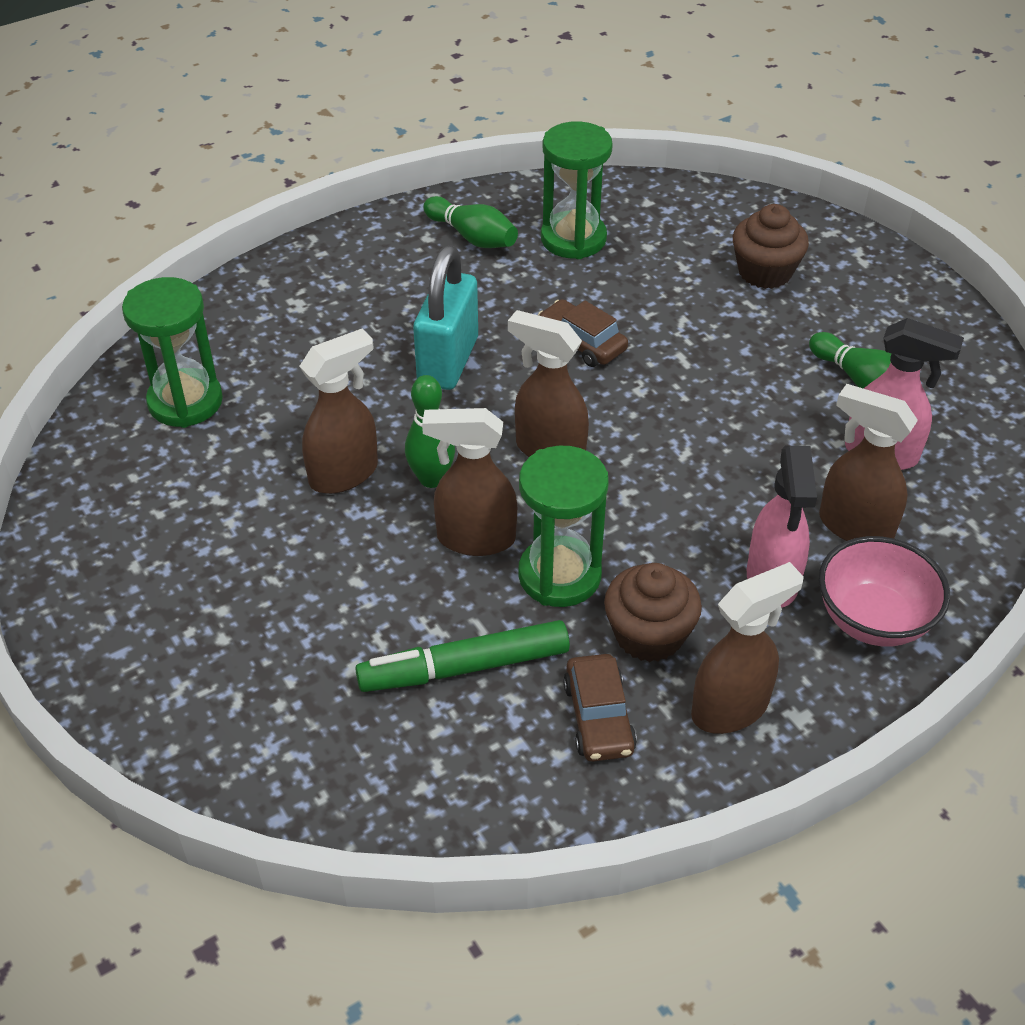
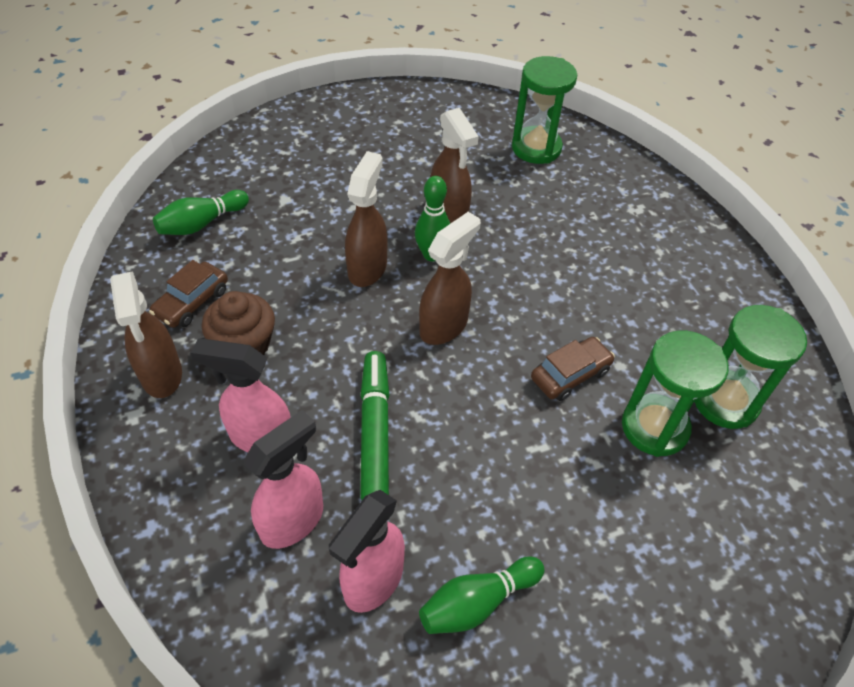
camera: 100 degrees right, 5 degrees up
green marker [355,620,570,692] -> green marker moved to [360,351,390,500]
turquoise padlock [413,245,478,390] -> none
green bowling pin [423,196,518,248] -> green bowling pin moved to [153,190,249,235]
green hourglass [518,446,608,607] -> green hourglass moved to [622,331,728,457]
brown car [563,654,637,762] -> brown car turned 60 degrees counterclockwise [149,260,228,328]
brown cupcake [733,204,809,289] -> none
brown spray bottle [819,384,918,541] -> pink spray bottle [243,410,323,549]
pink bowl [819,536,950,647] -> none

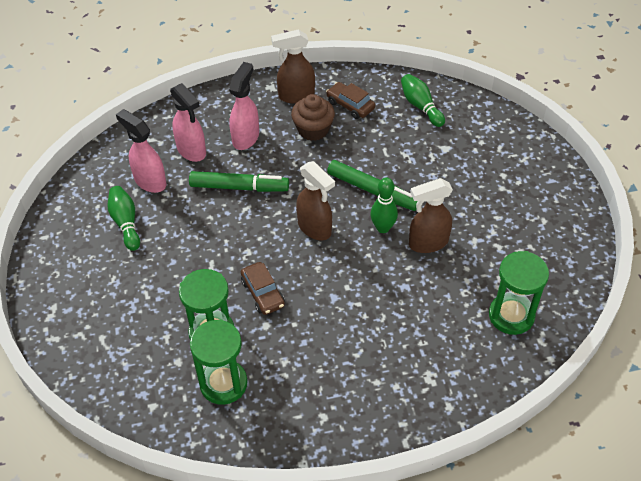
camera: 100 degrees right, 0 degrees up
brown spray bottle [345,151,387,287] -> green marker [327,160,418,211]

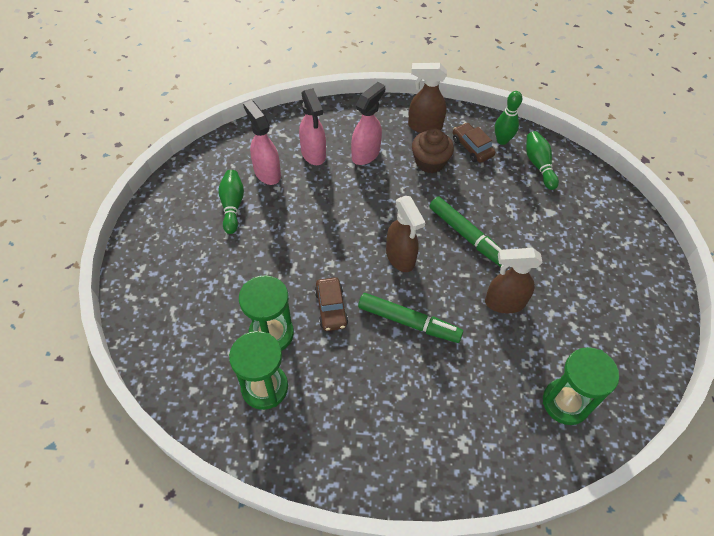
camera: 15 degrees right, 5 degrees up
green marker [189,171,289,192] -> green marker moved to [358,293,463,343]
green bowling pin [370,177,398,233] -> green bowling pin moved to [495,91,522,145]

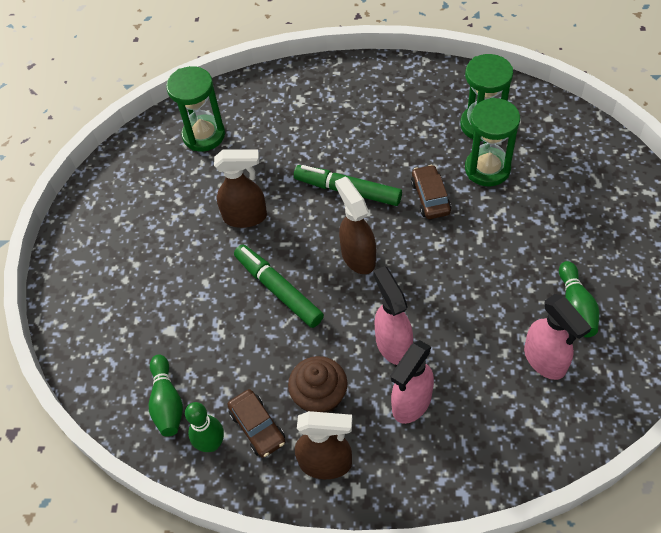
camera: 175 degrees left, 0 degrees up
pink spray bottle [299,88,326,165] -> pink spray bottle moved to [373,266,413,365]

